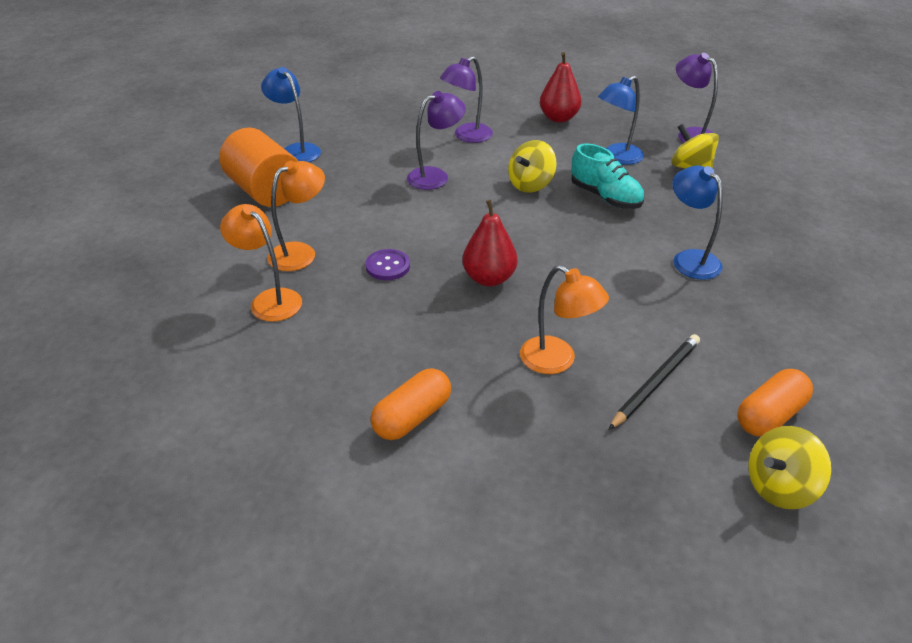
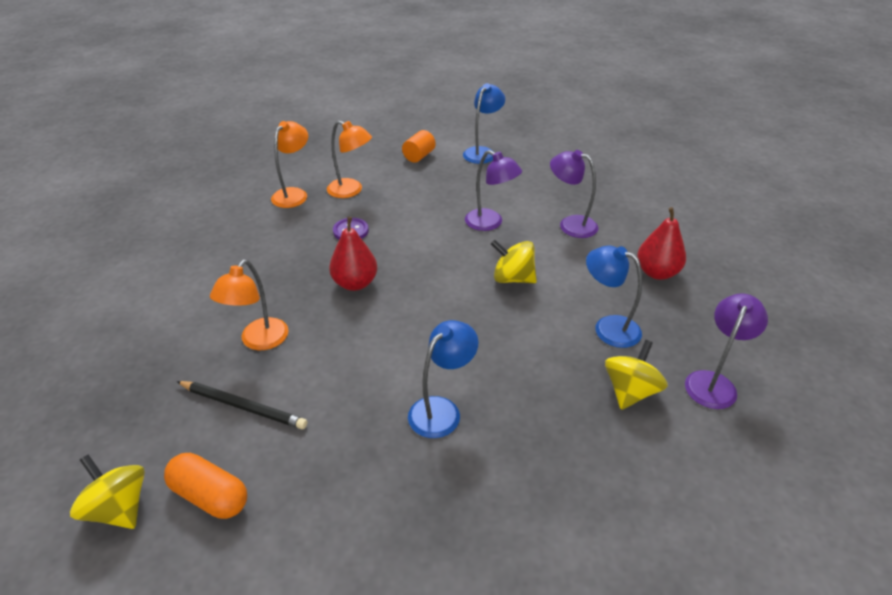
camera: 70 degrees right, 0 degrees up
orange cylinder [219,128,298,207] -> orange cylinder [402,130,436,163], size x0.53
orange capsule [371,368,451,440] -> none
turquoise shoe [571,143,644,209] -> none

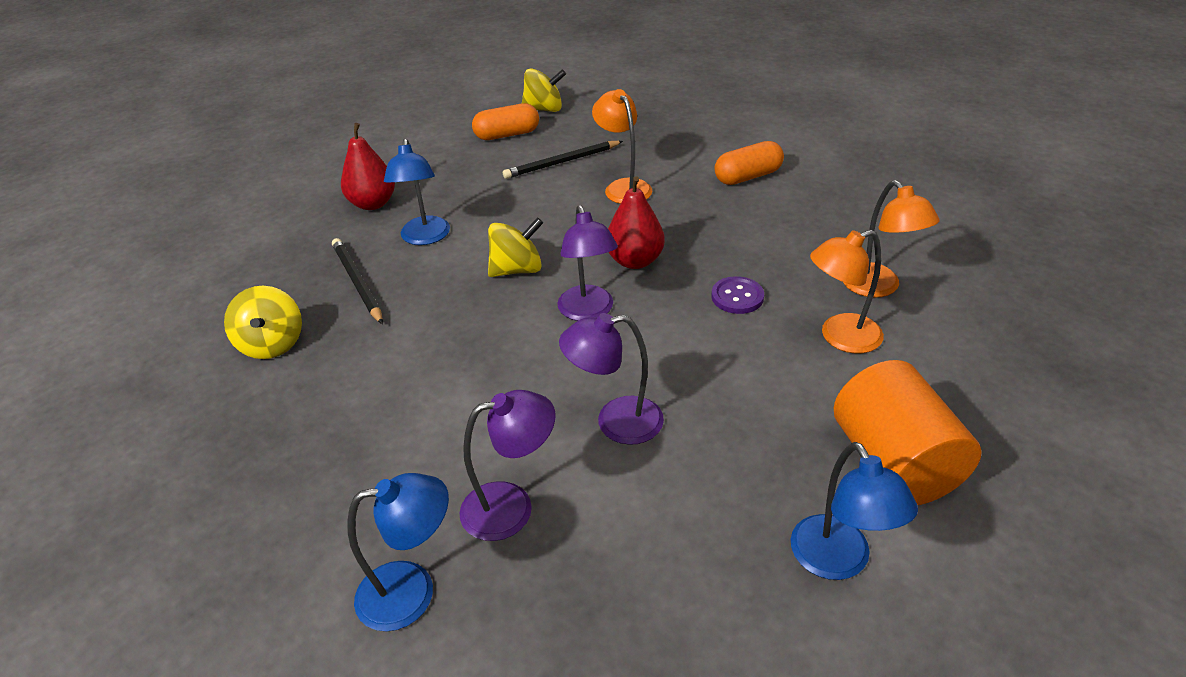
camera: 135 degrees right, 0 degrees up
orange cylinder [402,130,436,163] -> orange cylinder [834,360,982,505], size x1.88
yellow spinning top [491,240,537,283] -> yellow spinning top moved to [488,217,543,277]
blue lamp [586,246,642,348] -> blue lamp moved to [347,473,449,632]
red pear [637,207,686,280] -> red pear moved to [341,123,395,210]
purple lamp [685,293,768,409] -> purple lamp moved to [557,205,618,321]
none -> black pencil [332,238,383,324]
none -> orange capsule [715,141,784,185]

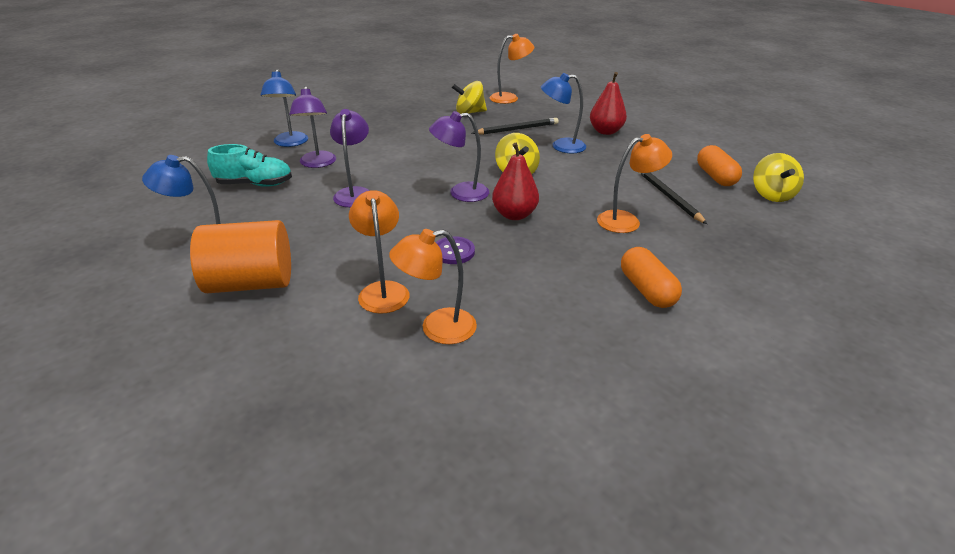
camera: 95 degrees right, 5 degrees down
none -> turquoise shoe [207,144,292,187]
none -> orange lamp [490,34,534,104]

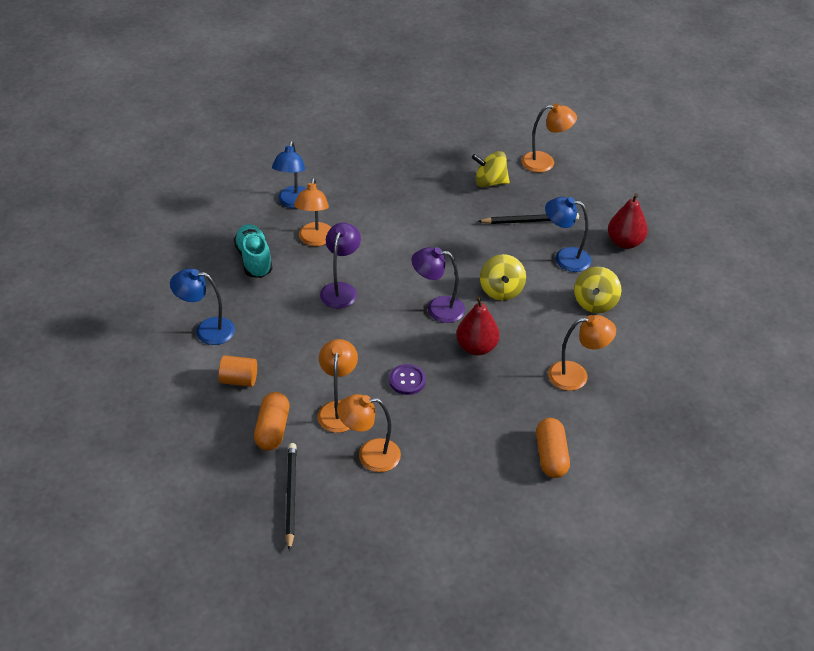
camera: 15 degrees right, 10 degrees up
orange cylinder [190,220,291,293] -> orange cylinder [218,355,257,387], size x0.53
turquoise shoe [207,144,292,187] -> turquoise shoe turned 120 degrees counterclockwise [234,224,273,278]
purple lamp [289,86,336,168] -> orange lamp [294,178,331,246]
black pencil [639,173,707,224] -> black pencil moved to [285,443,297,551]
orange capsule [697,145,742,186] -> orange capsule moved to [254,392,289,450]
yellow spinning top [753,153,804,202] -> yellow spinning top moved to [574,267,621,313]

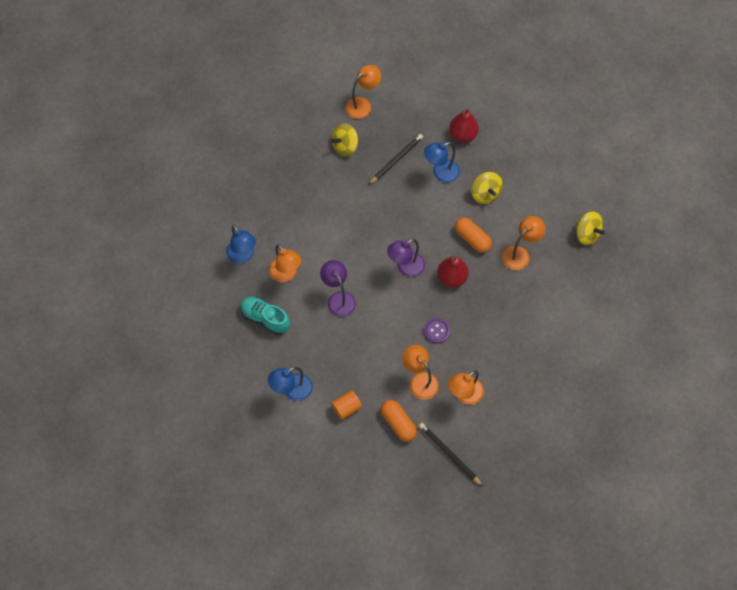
camera: 40 degrees left, 20 degrees up
yellow spinning top [480,254,526,301] -> yellow spinning top moved to [575,212,605,245]
orange capsule [536,418,570,478] -> orange capsule moved to [455,217,492,253]

